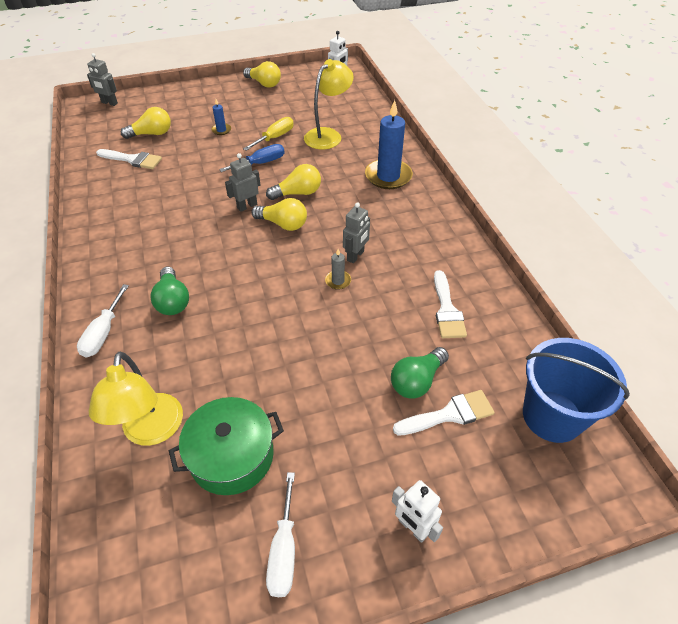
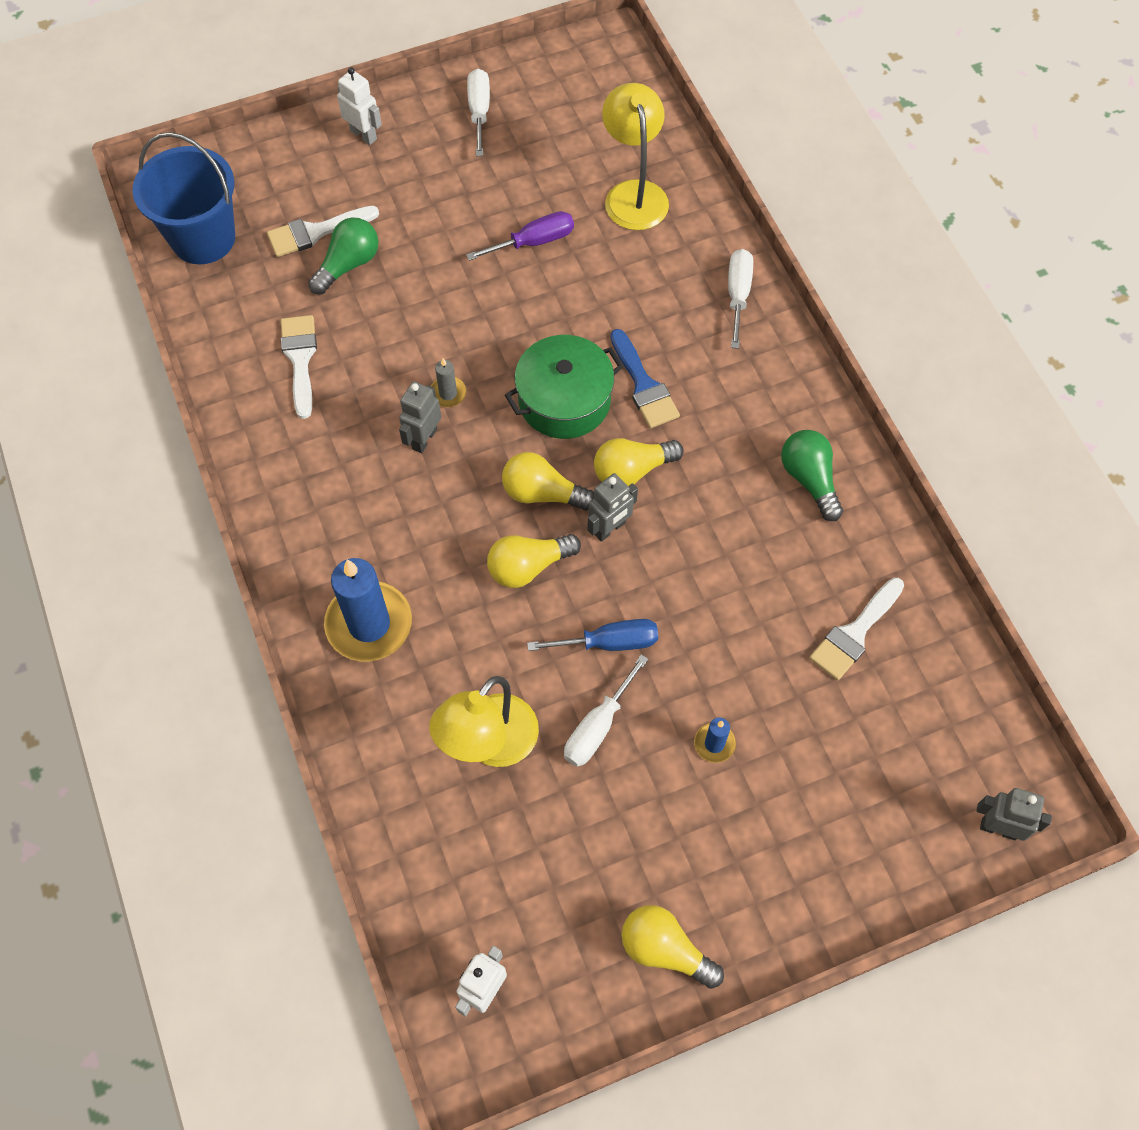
camera: 175 degrees right, 15 degrees up
white brush [96,149,162,169] -> white brush turned 60 degrees counterclockwise [809,578,904,680]
yellow light bulb [121,107,171,139] -> yellow light bulb moved to [594,438,684,486]
green light bulb [150,267,189,315] -> green light bulb moved to [781,430,843,521]
green pot [169,397,284,495] -> green pot moved to [505,335,624,439]
blue screwdriver [219,144,285,172] -> blue screwdriver turned 150 degrees counterclockwise [527,619,658,651]
yellow screwdriver [243,117,294,151] -> white screwdriver [564,654,648,767]
none -> purple screwdriver [466,211,574,261]
none -> blue brush [610,329,680,428]

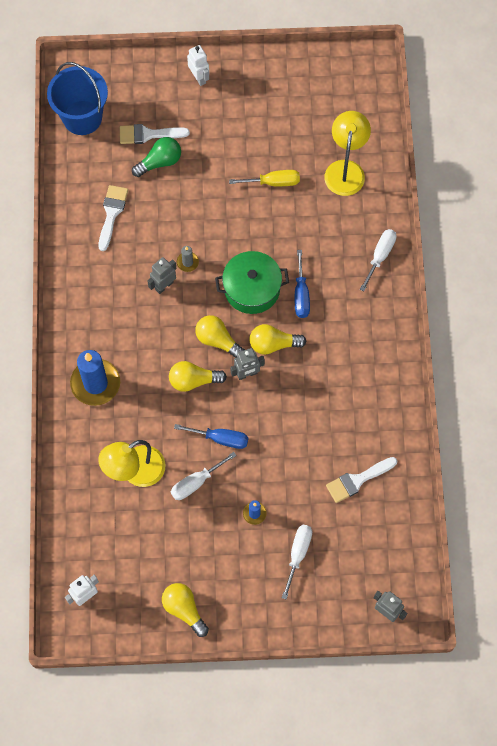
camera: 20 degrees right, 5 degrees up
purple screwdriver [466,211,574,261] -> yellow screwdriver [229,170,300,186]
white screwdriver [467,69,490,156] -> white screwdriver moved to [282,525,312,600]
blue brush [610,329,680,428] -> blue screwdriver [295,250,310,318]
green light bulb [781,430,843,521] -> none

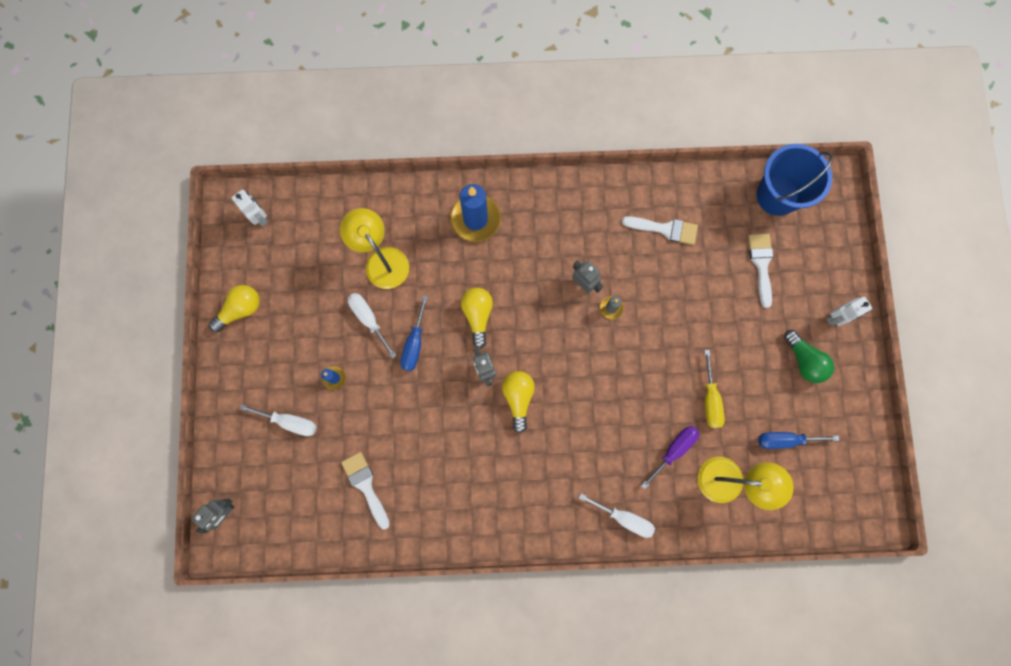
camera: 90 degrees right, 10 degrees up
green light bulb [132,137,181,177] -> green light bulb moved to [784,330,834,383]
yellow light bulb [195,315,245,358] -> none
green pot [215,251,289,314] -> none
blue screwdriver [295,250,310,318] -> blue screwdriver moved to [758,432,839,449]
none -> purple screwdriver [641,426,699,489]

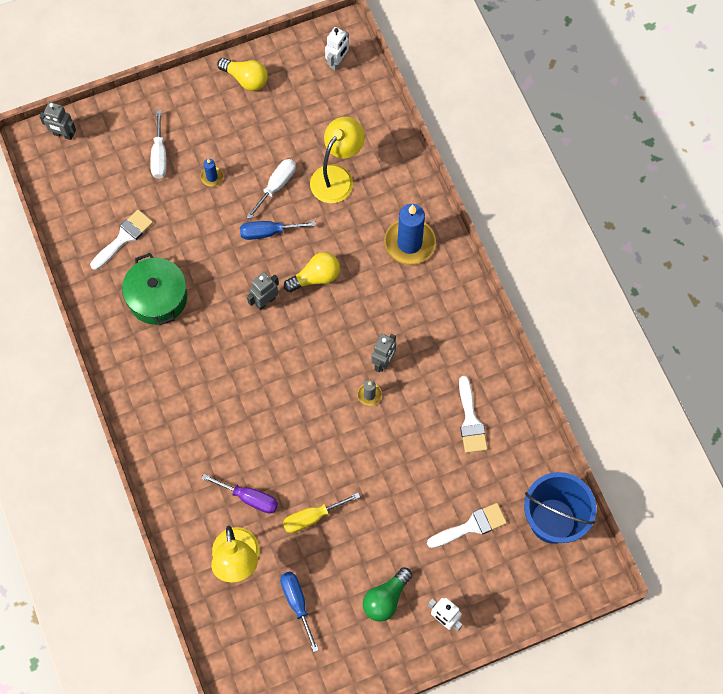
camera: 70 degrees right, 10 degrees down
yellow light bulb [502,371,535,433] -> none
white screwdriver [579,494,655,538] -> none
none -> green pot [122,253,187,325]

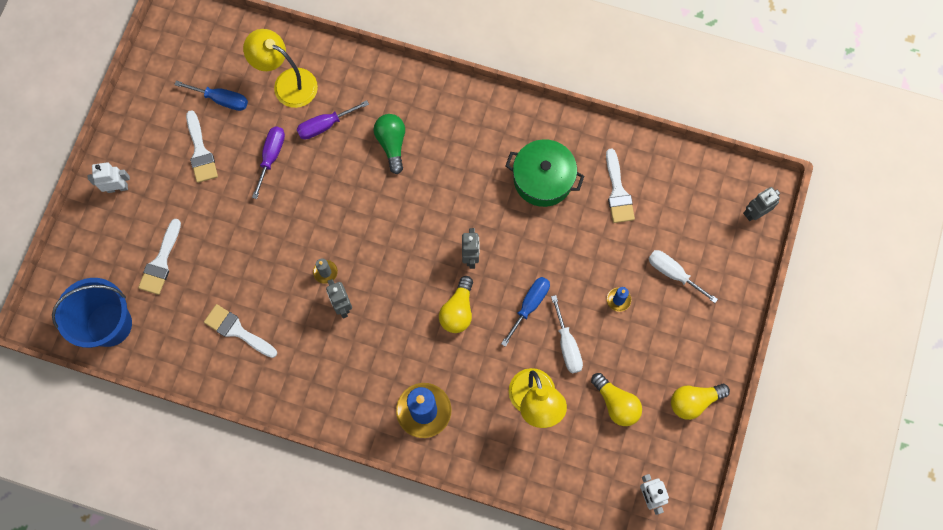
camera: 130 degrees right, 5 degrees up
yellow screwdriver [283,493,360,533] -> purple screwdriver [252,127,285,199]
green light bulb [363,567,412,622] -> green light bulb moved to [374,114,405,174]
none -> white brush [186,110,218,183]
none -> yellow light bulb [591,373,642,426]

